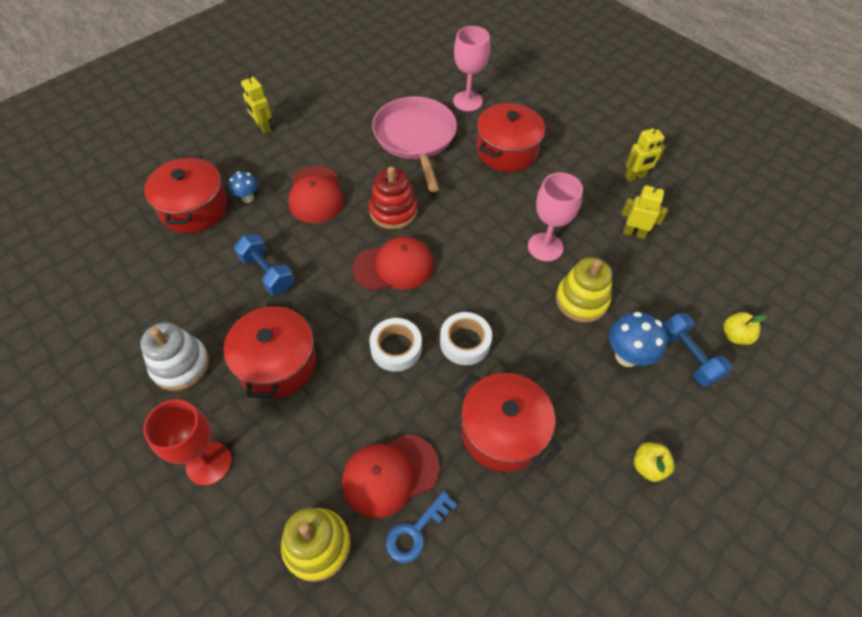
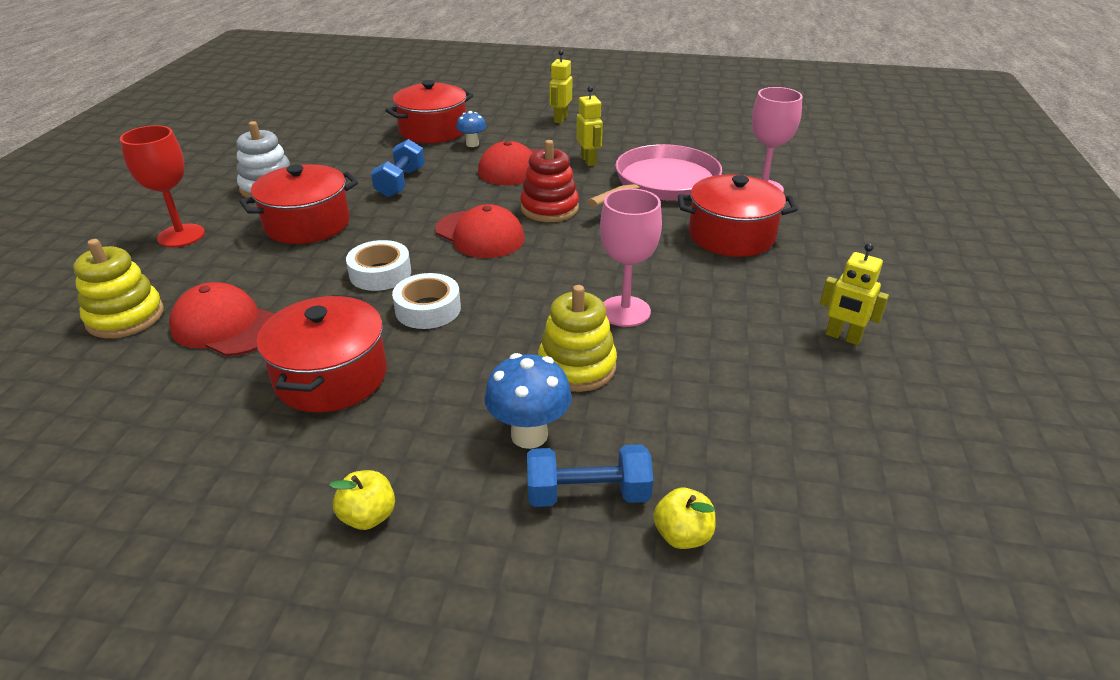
camera: 55 degrees right, 20 degrees down
blue key [386,491,457,563] -> none
yellow robot [621,183,668,239] -> yellow robot moved to [576,86,603,166]
blue dumbbell [662,313,732,387] -> blue dumbbell turned 60 degrees clockwise [527,444,653,507]

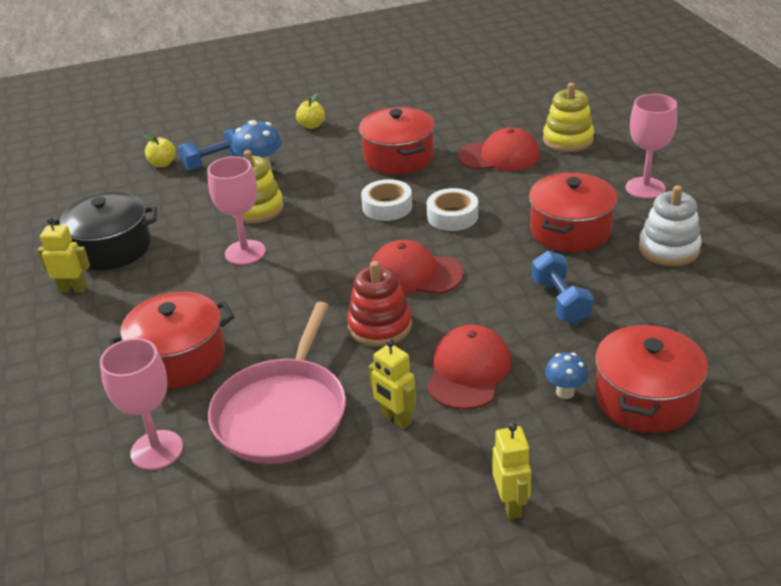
camera: 155 degrees right, 0 degrees up
red goblet [120,125,205,247] -> pink goblet [626,94,677,199]
none -> black pot [52,192,157,270]

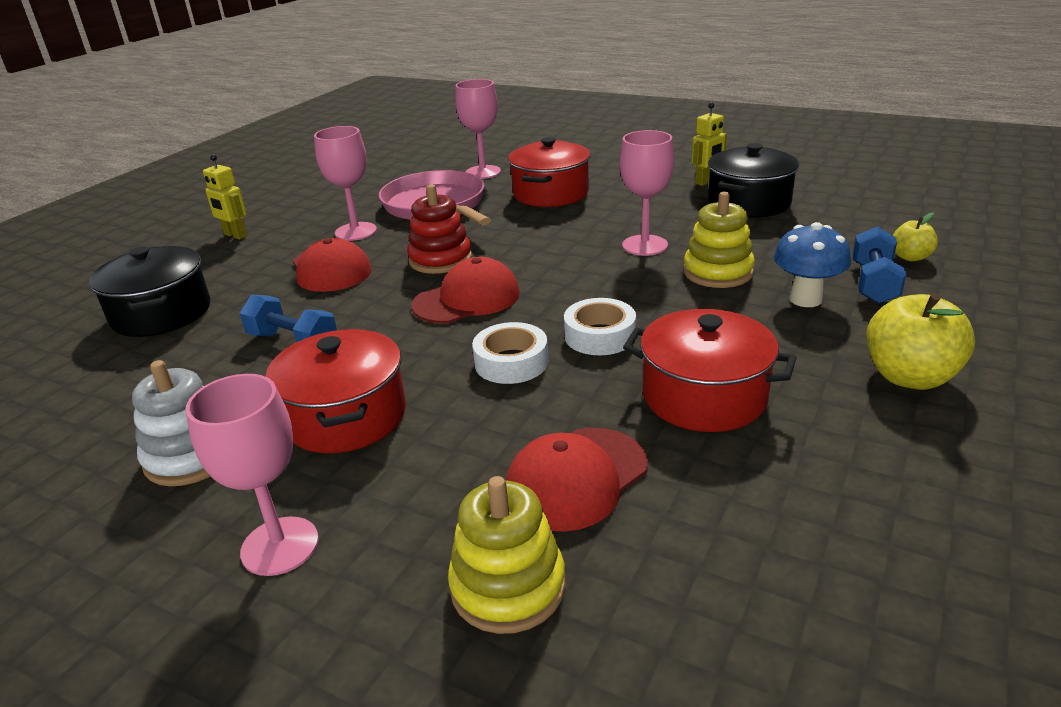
camera: 135 degrees right, 5 degrees down
yellow apple [296,93,325,129] -> yellow apple [866,293,975,390], size x1.80
yellow robot [368,339,416,429] -> pink goblet [314,126,377,241]
blue mushroom [545,353,588,399] -> none
red pot [595,322,708,433] -> black pot [89,246,210,337]

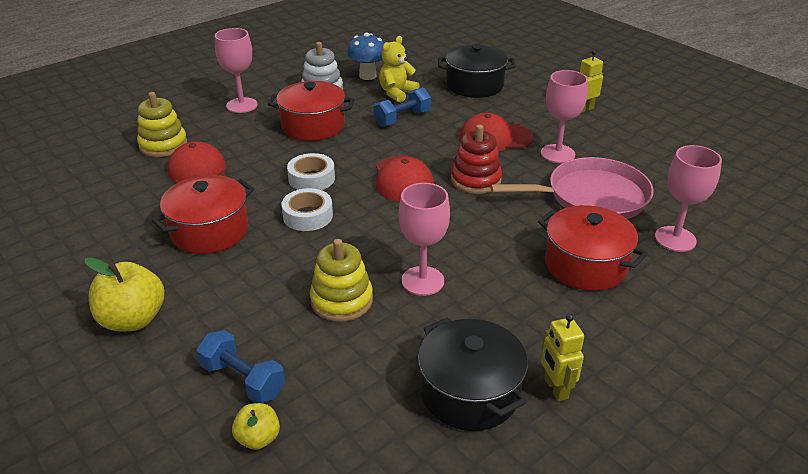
camera: 110 degrees right, 5 degrees up
blue mushroom [774,222,851,307] -> blue mushroom moved to [347,33,384,80]
none -> yellow teddy bear [379,36,419,103]

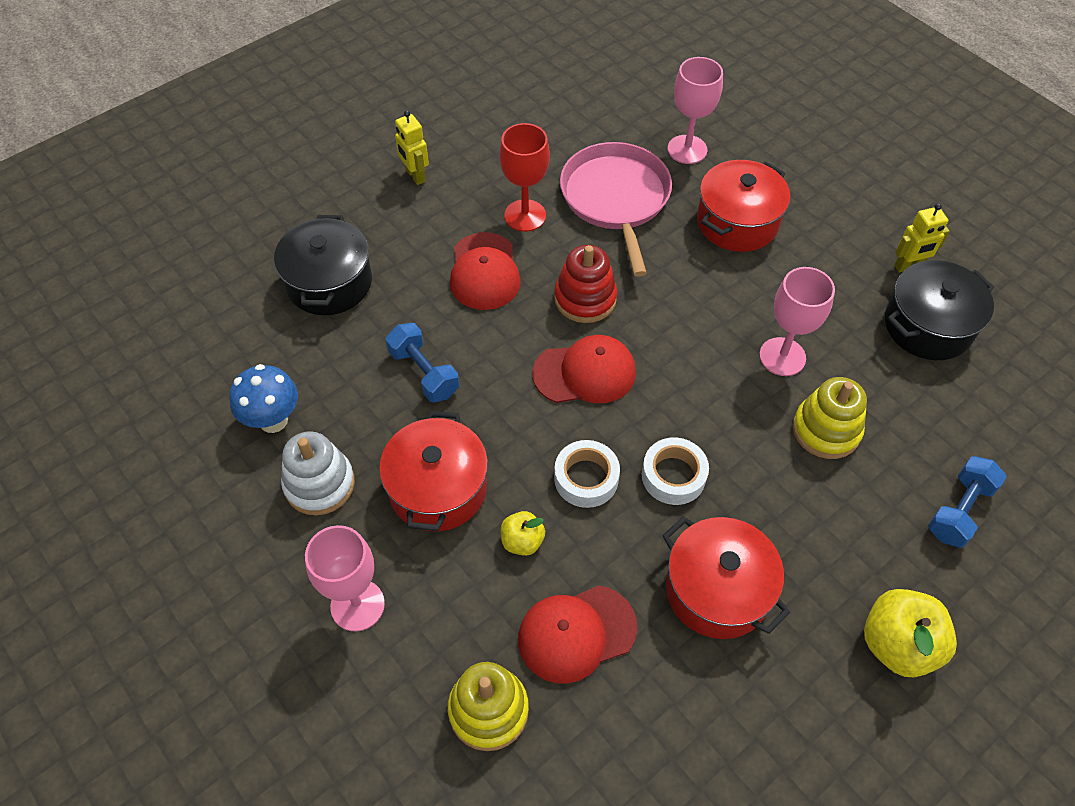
camera: 90 degrees left, 20 degrees up
yellow apple [232,403,280,450] -> yellow apple moved to [501,511,545,556]
yellow teddy bear [379,36,419,103] -> none
pink goblet [541,70,588,163] -> red goblet [500,123,550,232]

